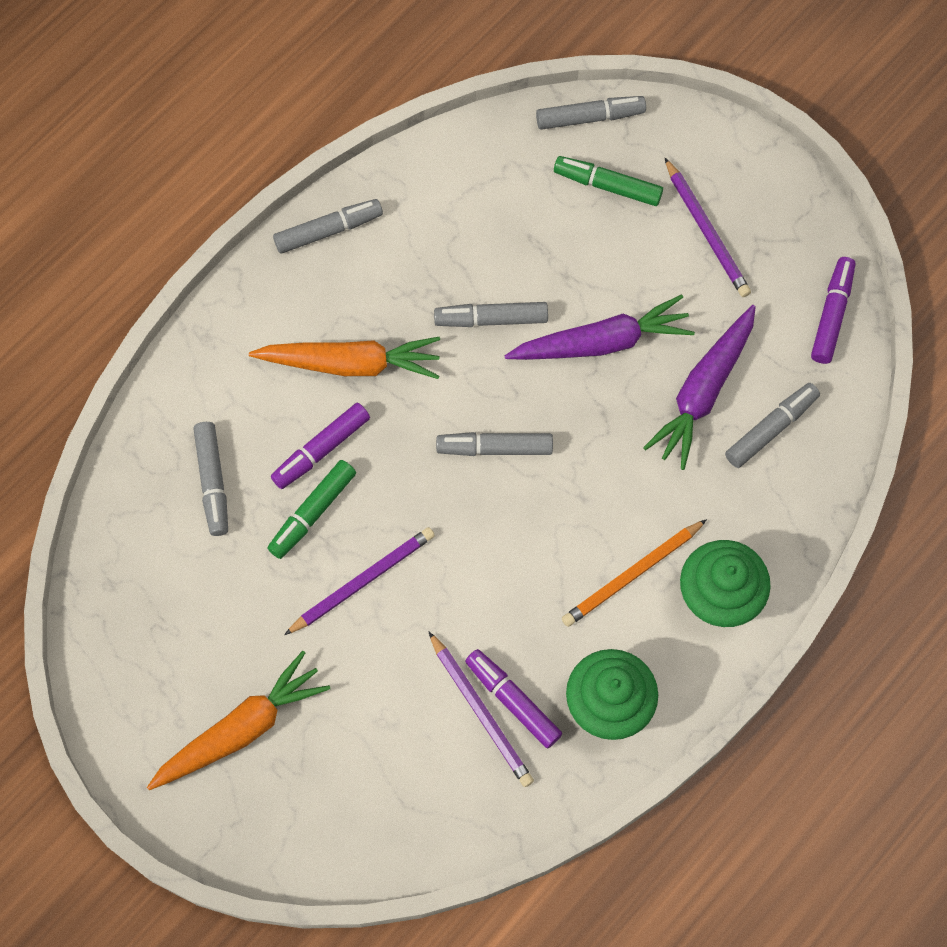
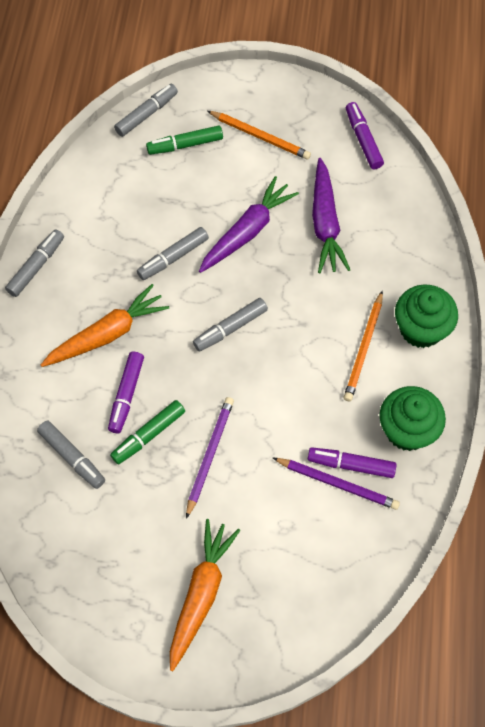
camera: 35 degrees left, 5 degrees down
green marker [268,460,356,559] -> green marker turned 45 degrees clockwise [110,400,185,465]
purple pencil [665,158,751,297] -> orange pencil [208,111,311,160]
grey marker [725,383,820,468] -> none

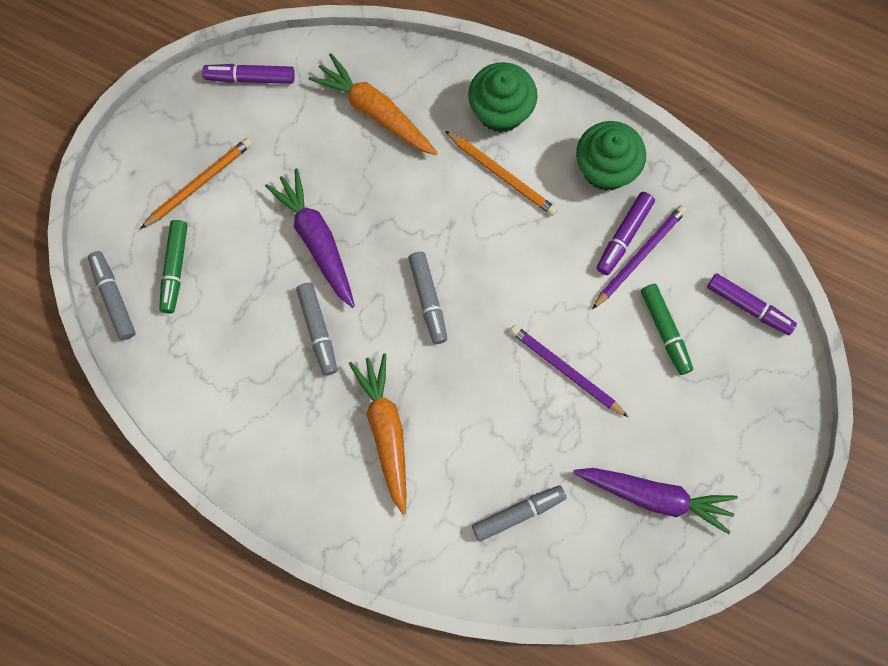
camera: 70 degrees left, 10 degrees up
grey marker [5,229,64,297] -> none
purple marker [108,351,144,433] -> purple marker moved to [707,273,797,335]
green marker [110,400,185,465] -> green marker moved to [641,284,693,375]
orange carrot [170,519,241,671] -> orange carrot moved to [308,53,438,155]
purple carrot [312,158,350,273] -> purple carrot moved to [573,468,738,534]

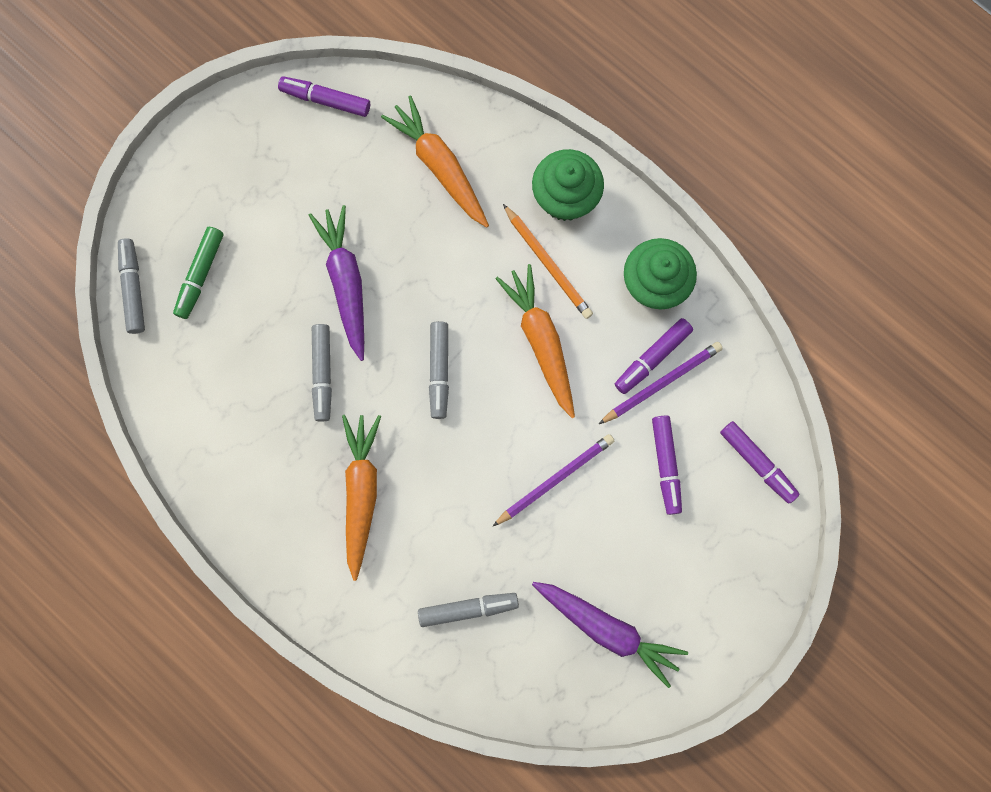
camera: 15 degrees right, 5 degrees up
orange pencil [140,138,252,229] -> none
purple pencil [510,325,628,417] -> purple pencil turned 90 degrees clockwise [493,434,614,526]
green marker [641,284,693,375] -> purple marker [652,415,682,515]
none -> orange carrot [495,264,575,418]

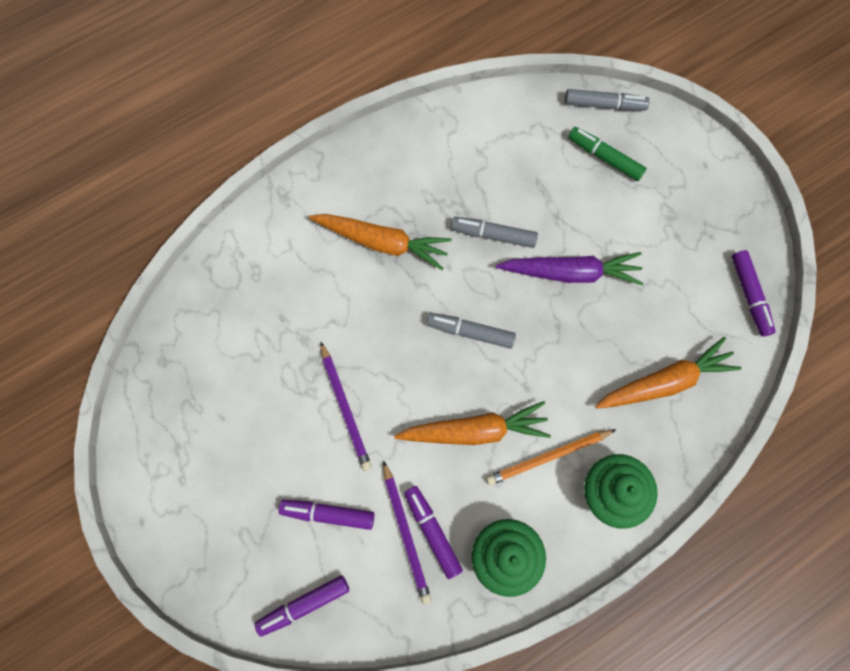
camera: 105 degrees right, 5 degrees down
purple marker [278,76,370,117] -> purple marker turned 135 degrees clockwise [732,250,776,337]
grey marker [418,593,519,627] -> none
purple carrot [532,582,688,688] -> none

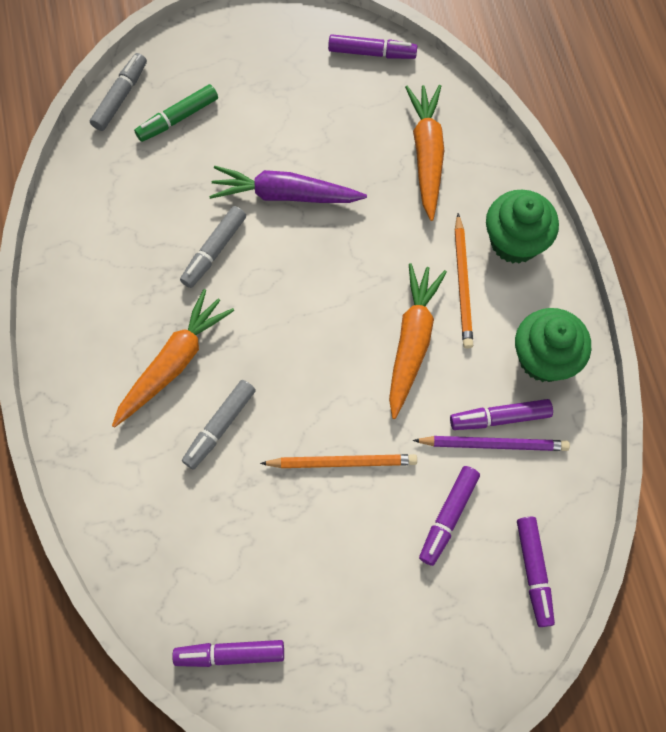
camera: 70 degrees left, 5 degrees down
purple pencil [320,341,372,471] -> orange pencil [260,454,417,468]
grey marker [427,313,516,349] -> grey marker moved to [182,380,256,470]
purple carrot [496,252,644,285] -> purple carrot turned 105 degrees counterclockwise [209,165,367,203]
none -> purple marker [172,640,284,667]

